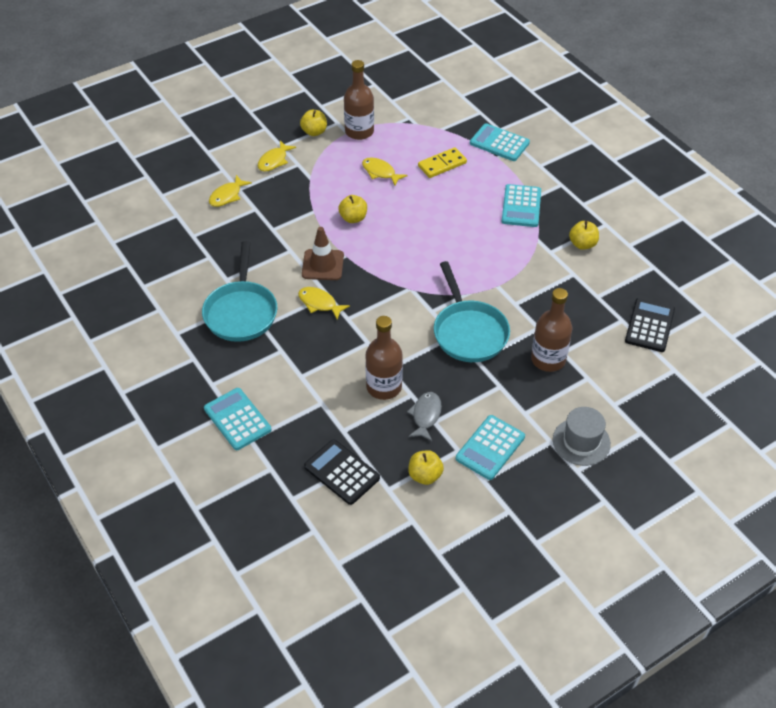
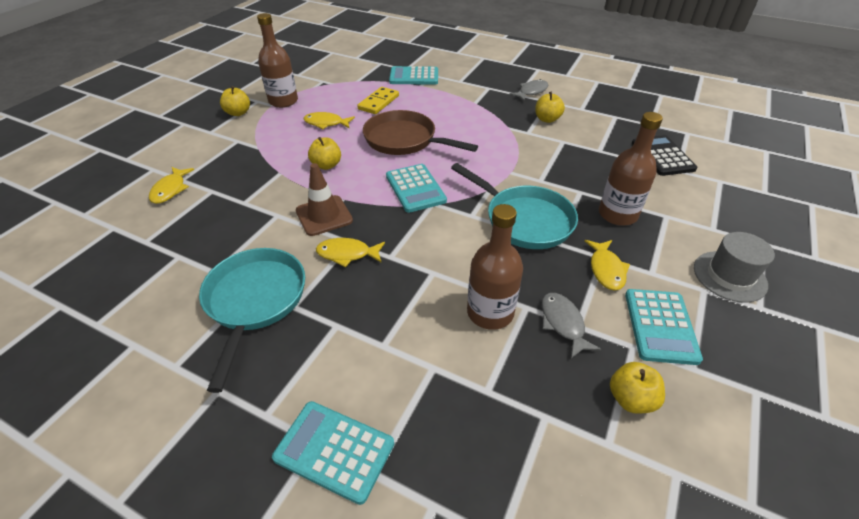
camera: 30 degrees left, 5 degrees down
turquoise pan [202,241,277,342] -> turquoise pan turned 150 degrees counterclockwise [199,248,305,393]
yellow fish [258,141,296,172] -> yellow fish moved to [585,240,630,291]
black calculator [304,439,380,505] -> none
turquoise calculator [502,184,541,227] -> turquoise calculator moved to [386,164,447,213]
none -> brown pan [363,110,478,155]
none -> grey fish [509,79,548,101]

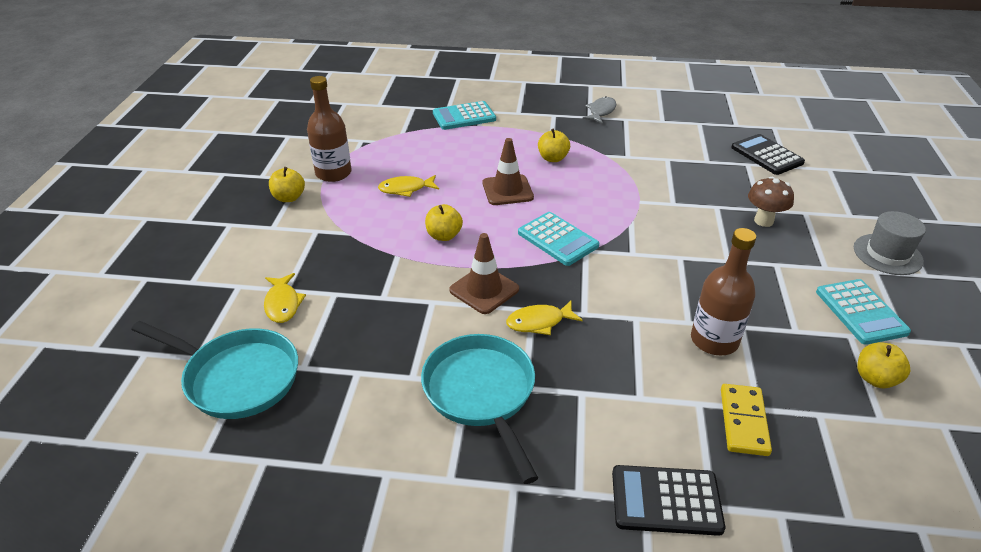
camera: 20 degrees left, 5 degrees down
turquoise calculator [272,401,394,505] -> black calculator [612,465,725,536]
yellow domino [357,87,399,114] -> yellow domino moved to [721,384,772,456]
brown pan [363,110,478,155] -> brown traffic cone [483,138,534,205]
turquoise pan [451,163,578,249] -> turquoise pan moved to [131,321,298,419]
yellow apple [535,92,565,123] -> yellow apple moved to [538,129,570,162]
grey fish [542,293,601,358] -> none
yellow fish [585,240,630,291] -> none
brown bottle [599,112,663,226] -> brown mushroom [748,177,794,227]

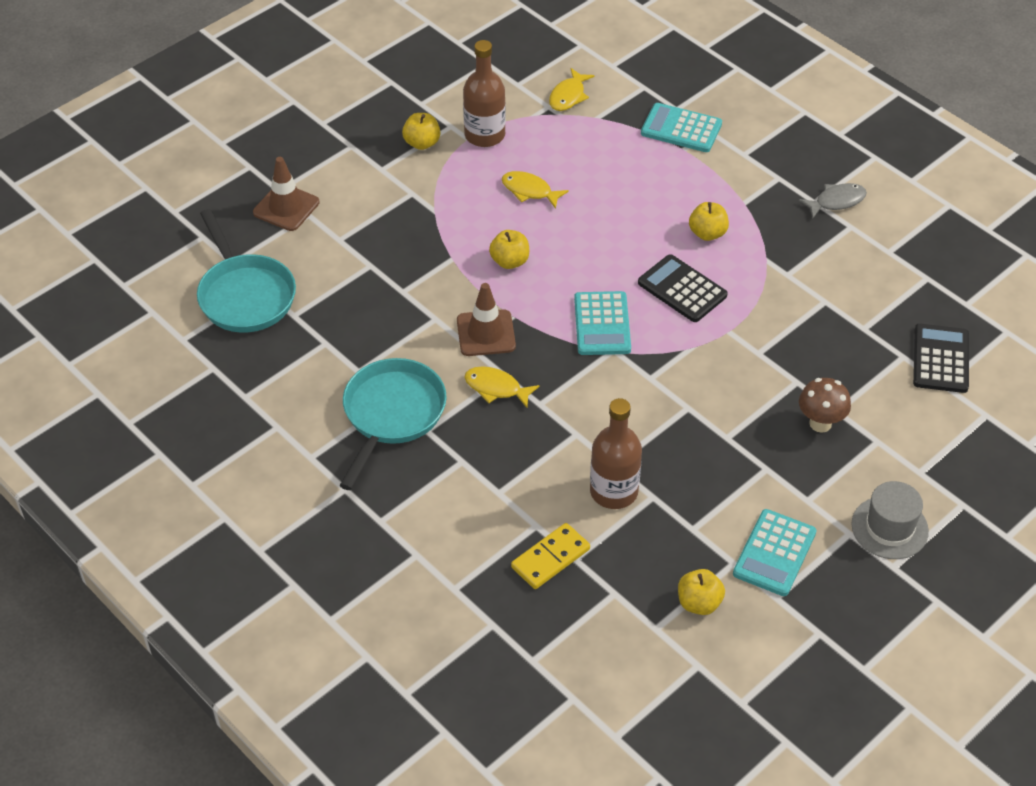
camera: 40 degrees right, 10 degrees up
yellow fish [264,273,306,323] -> yellow fish moved to [549,68,595,111]
brown traffic cone [483,138,534,205] -> brown traffic cone moved to [253,157,319,231]
black calculator [612,465,725,536] -> black calculator moved to [638,254,728,322]

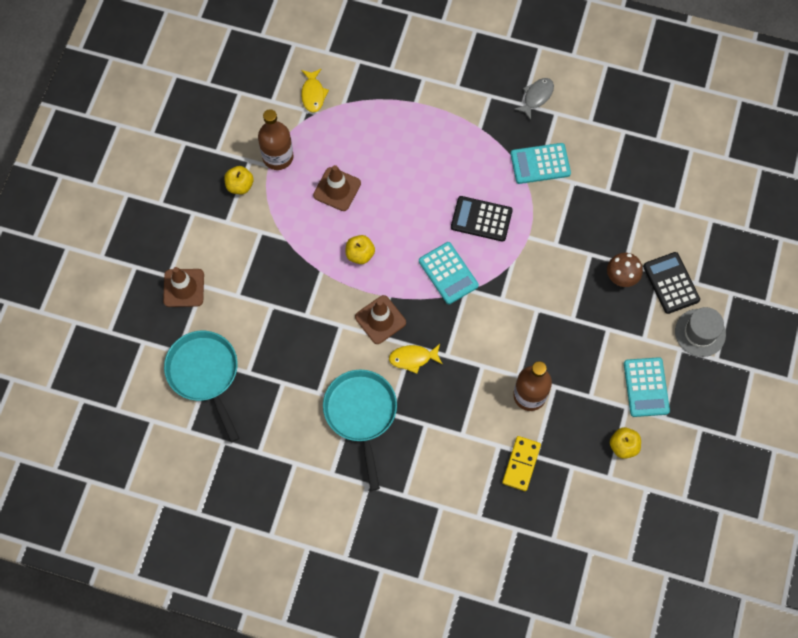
camera: 30 degrees left, 20 degrees up
turquoise pan [197,209,296,333] -> turquoise pan turned 150 degrees counterclockwise [164,331,240,442]
yellow fish [502,171,569,209] -> brown traffic cone [313,165,361,211]
turquoise calculator [641,103,722,152] -> turquoise calculator moved to [511,143,571,184]
yellow apple [689,202,729,241] -> none
black calculator [913,323,969,393] -> black calculator moved to [643,252,700,314]

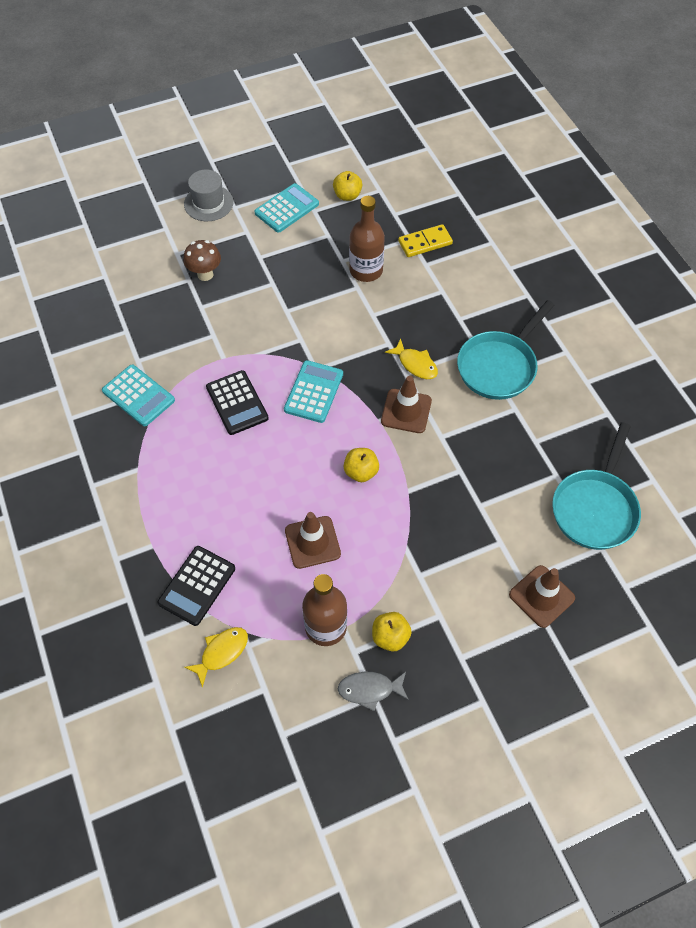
camera: 130 degrees left, 10 degrees down
grey fish [514,78,554,120] -> grey fish moved to [338,672,409,711]
black calculator [643,252,700,314] -> black calculator moved to [158,546,235,626]

